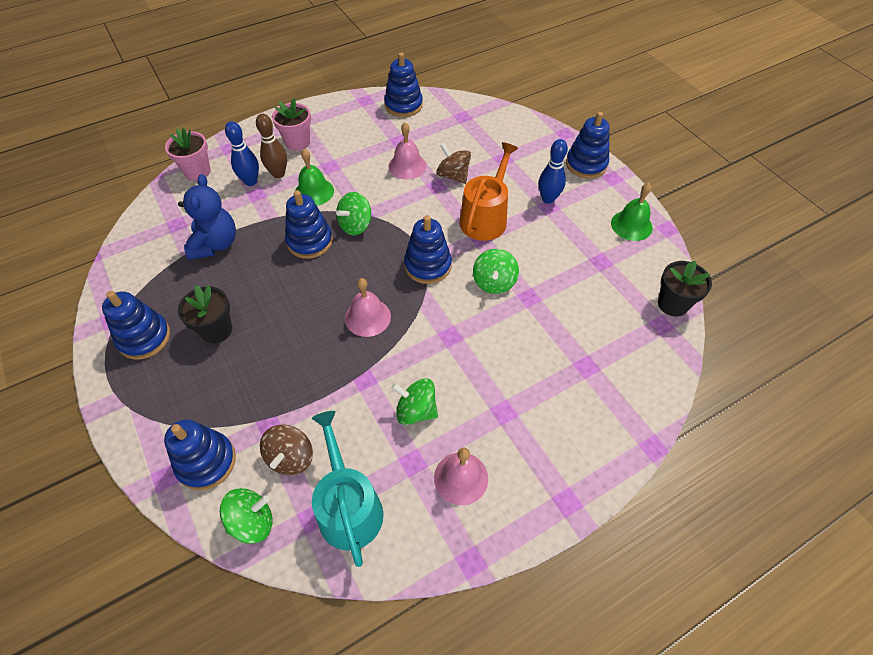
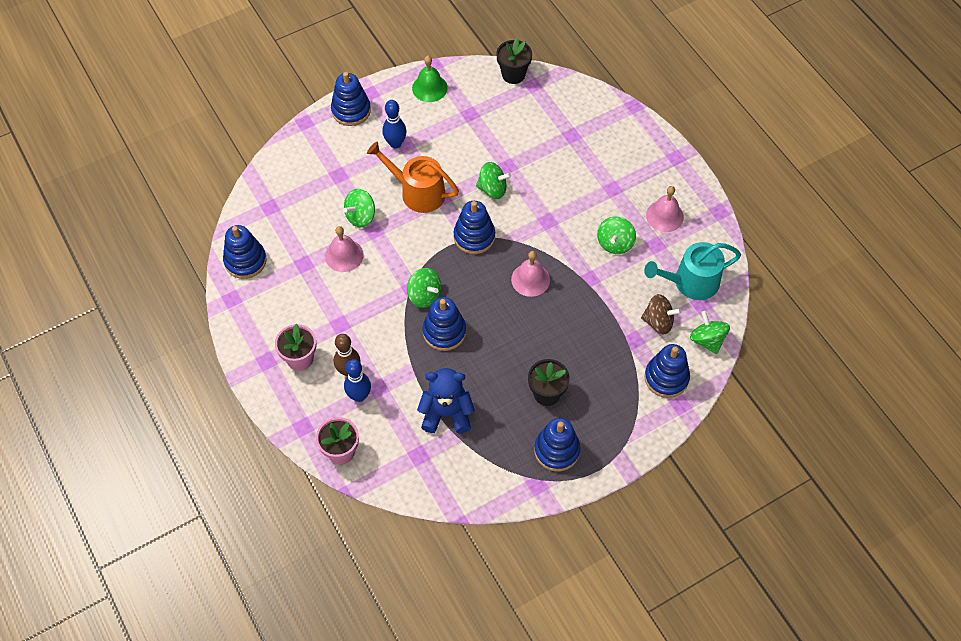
camera: 90 degrees left, 5 degrees up
green bell [295,149,334,206] -> none
brown spinning top [436,143,471,184] -> green spinning top [344,189,375,228]

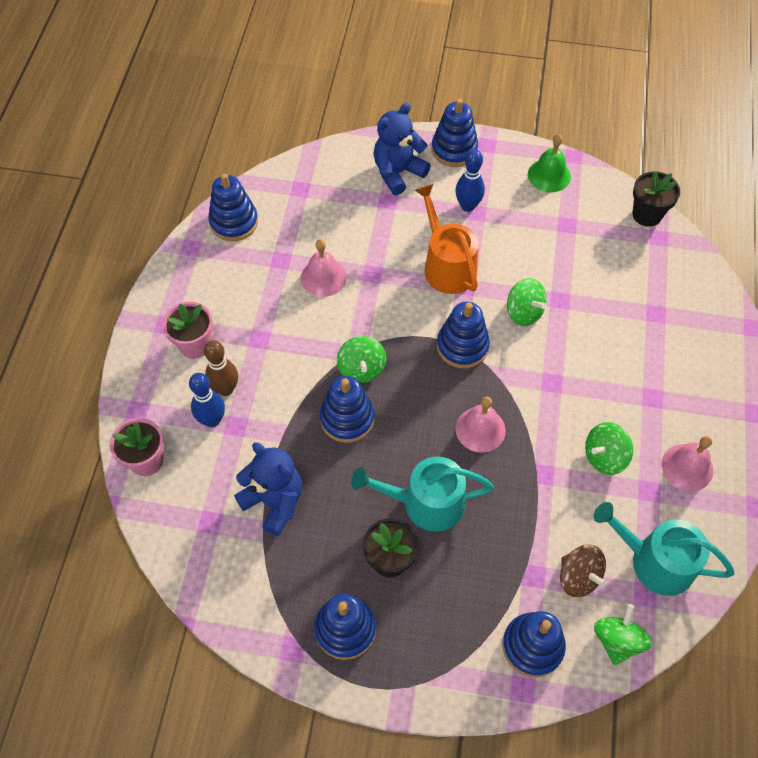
camera: 40 degrees right, 0 degrees up
green spinning top [344,189,375,228] -> none
none -> turquoise watering can [351,457,494,532]
none -> blue teddy bear [373,103,431,195]

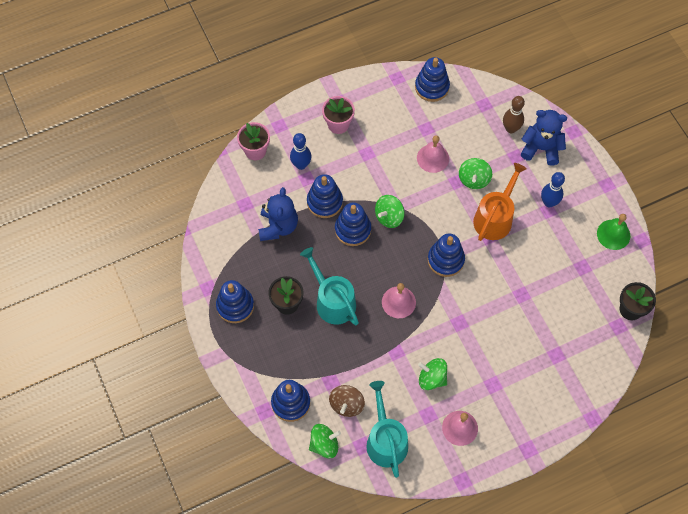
camera: 55 degrees right, 5 degrees up
brown bowling pin [204,340,238,396] -> brown bowling pin moved to [503,96,525,133]
blue stacking toy [432,98,478,167] -> blue stacking toy moved to [307,174,343,218]
green spinning top [507,278,547,326] -> green spinning top moved to [459,158,492,189]

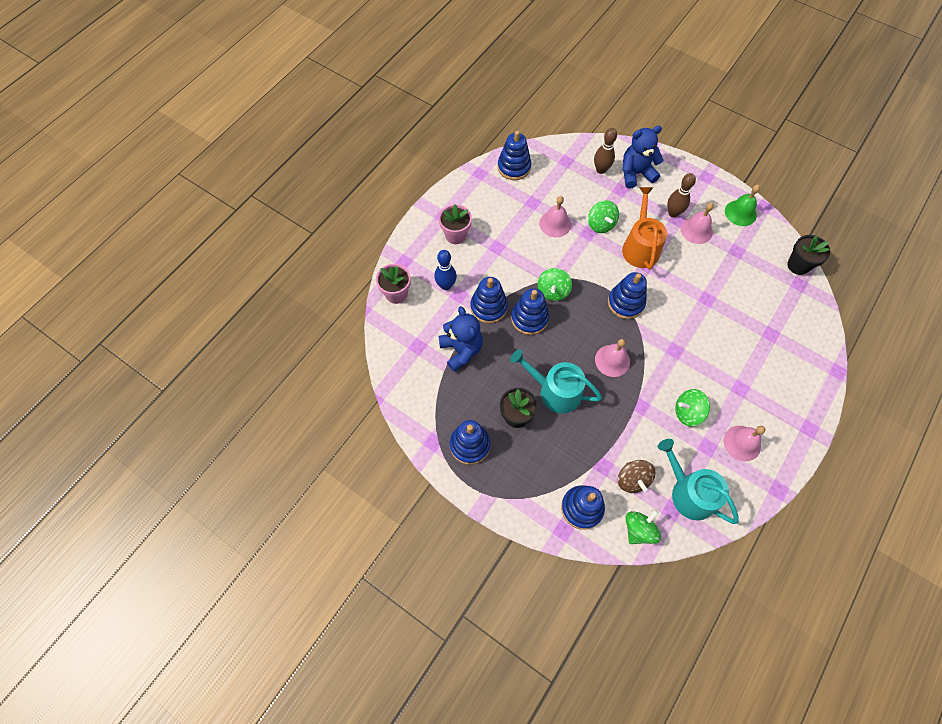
camera: 30 degrees left, 0 degrees up
blue bowling pin [541,172,565,207] -> brown bowling pin [667,173,696,217]
none -> pink bell [681,203,714,244]

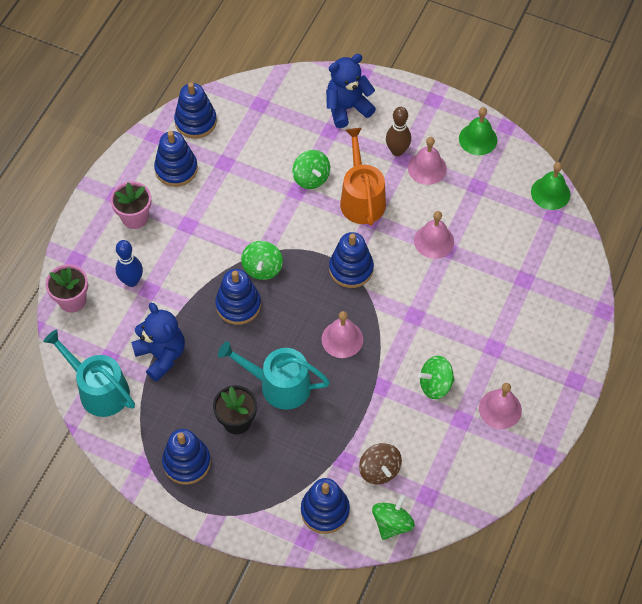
camera: 10 degrees left, 5 degrees down
blue stacking toy [471,277,508,324] -> blue stacking toy moved to [154,131,198,187]
pink bell [539,196,571,237] -> pink bell moved to [414,211,454,259]
brown bowling pin [594,128,617,174] -> none
turquoise watering can [658,439,739,524] -> turquoise watering can moved to [43,329,135,417]
black flower pot [787,235,830,275] -> green bell [531,162,570,210]

